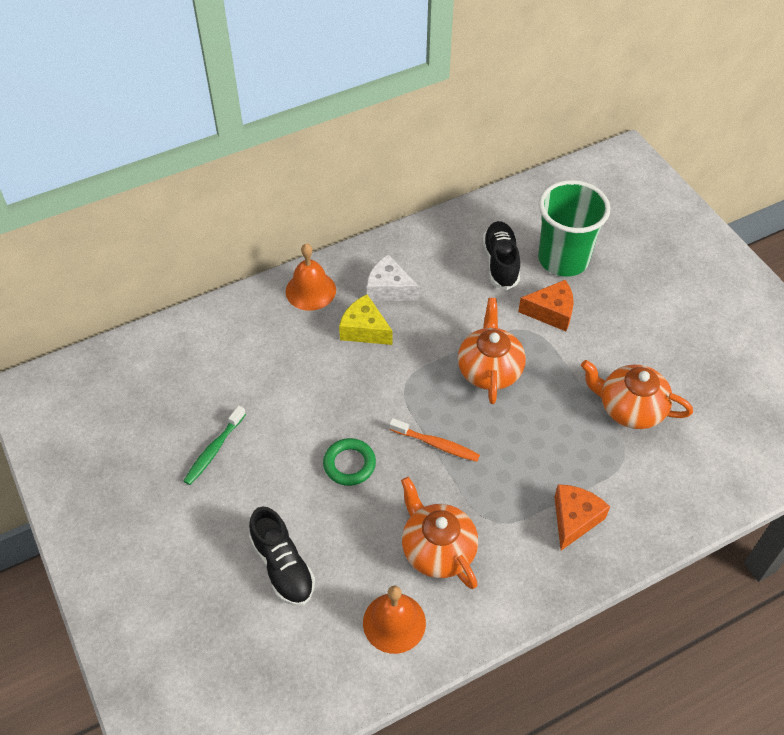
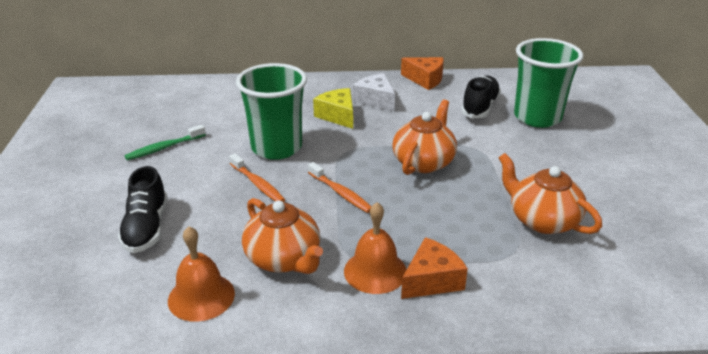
camera: 25 degrees right, 20 degrees down
orange bell [285,244,336,311] -> orange bell moved to [344,202,407,294]
green ring [323,438,376,486] -> orange toothbrush [229,153,285,202]
orange teapot [401,477,478,589] -> orange teapot turned 150 degrees clockwise [242,198,323,274]
orange cheese [518,280,574,331] -> orange cheese moved to [401,57,444,90]
none -> green cup [236,63,307,160]

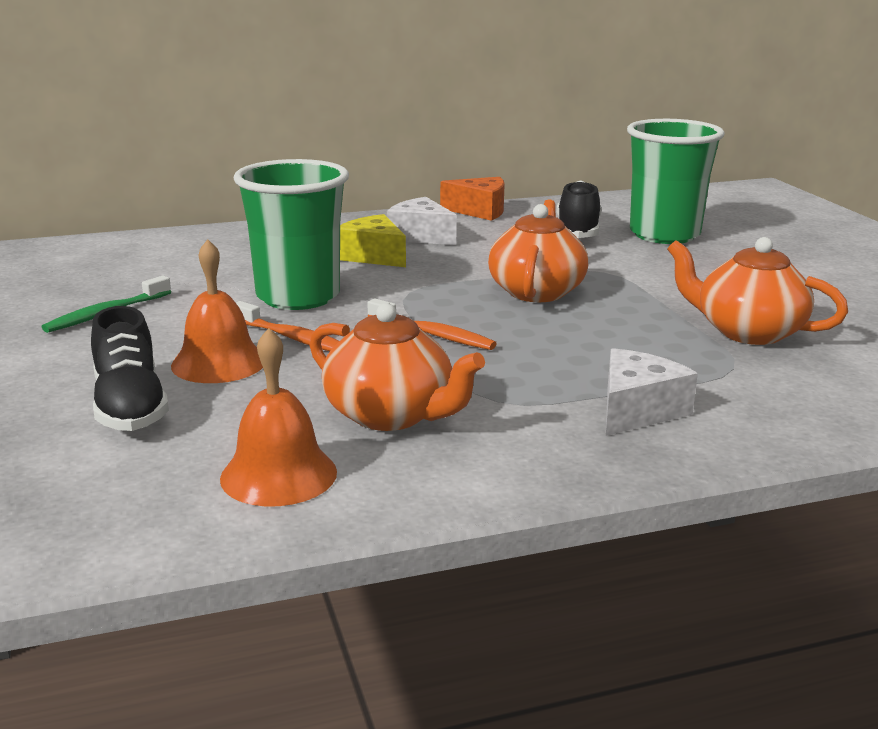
camera: 15 degrees left, 10 degrees down
orange bell [344,202,407,294] -> orange bell moved to [171,239,263,383]
orange cheese [401,237,468,299] -> white cheese [606,348,698,436]

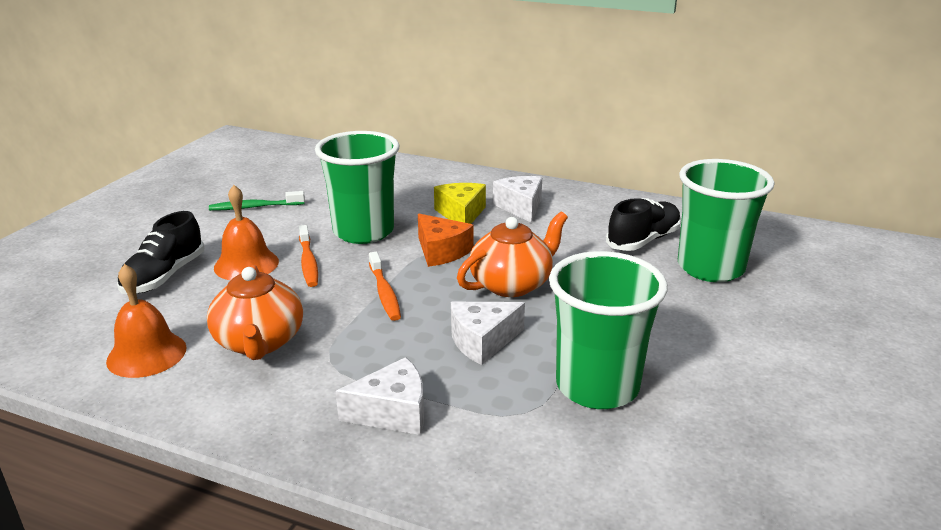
camera: 40 degrees right, 5 degrees up
orange cheese [440,177,505,221] -> orange cheese moved to [418,214,474,267]
orange teapot [667,237,848,345] -> green cup [549,251,668,409]
none -> white cheese [451,302,525,365]

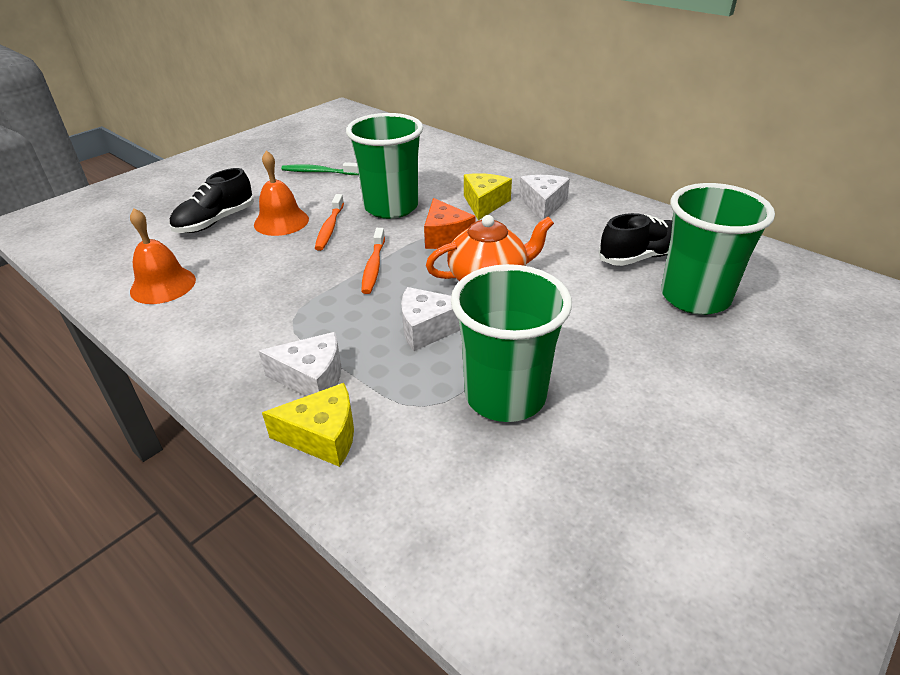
camera: 20 degrees right, 10 degrees up
orange teapot [207,265,303,360] -> none
none -> yellow cheese [262,383,354,467]

